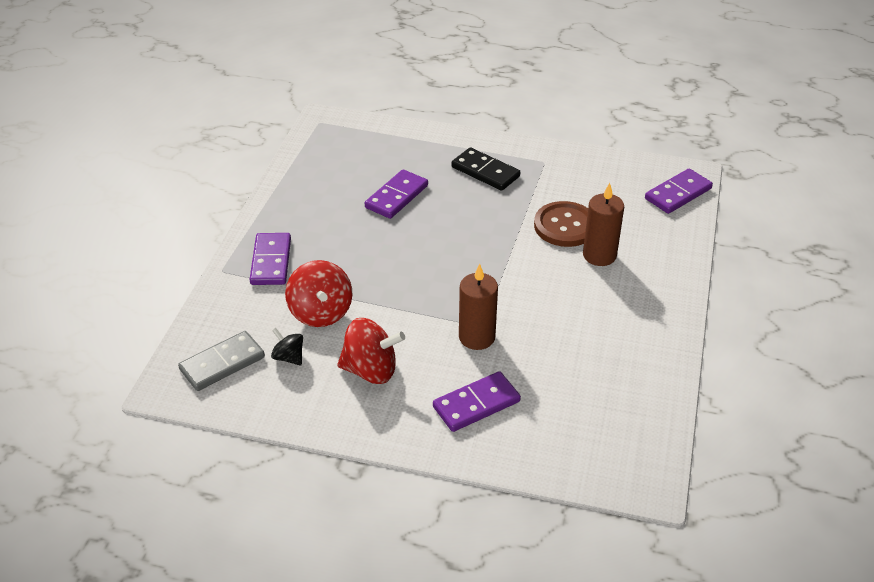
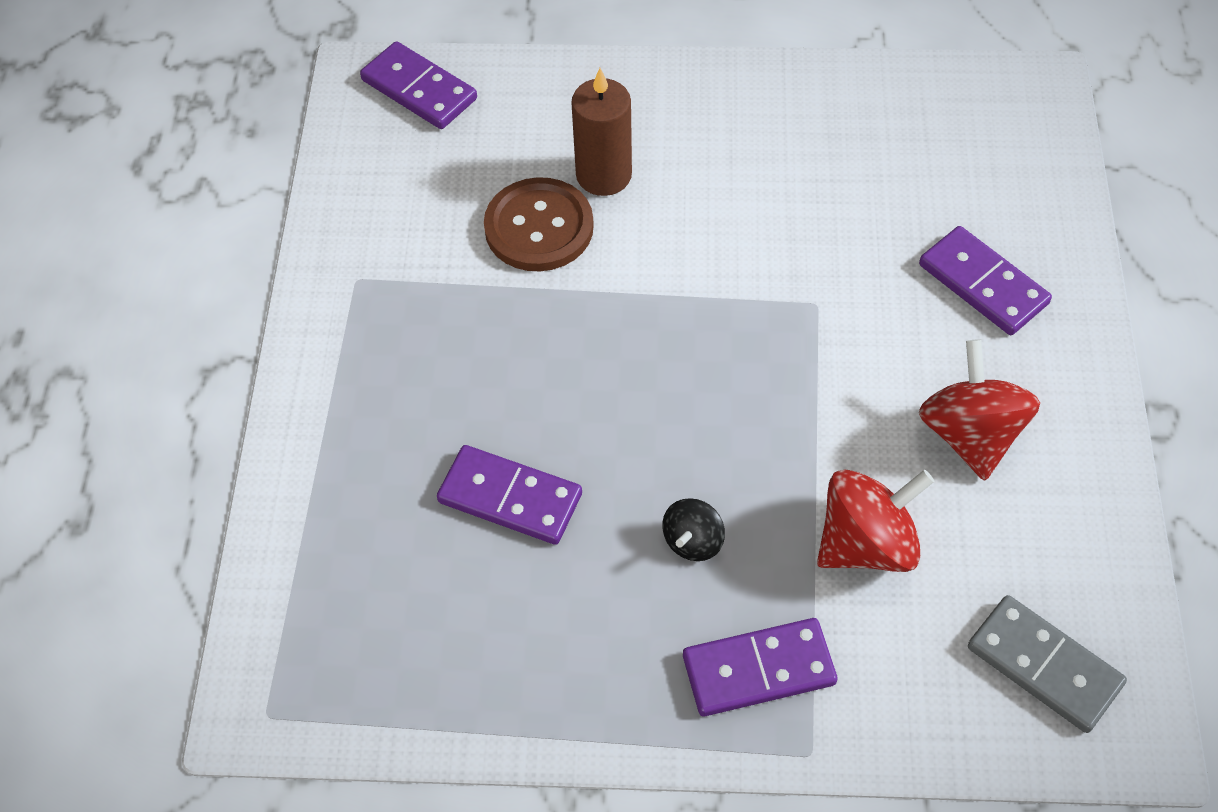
camera: 100 degrees left, 15 degrees up
black spinning top [271,328,303,365] -> black spinning top moved to [662,498,725,561]
black domino [451,147,520,191] -> none
brown candle [459,264,498,350] -> none

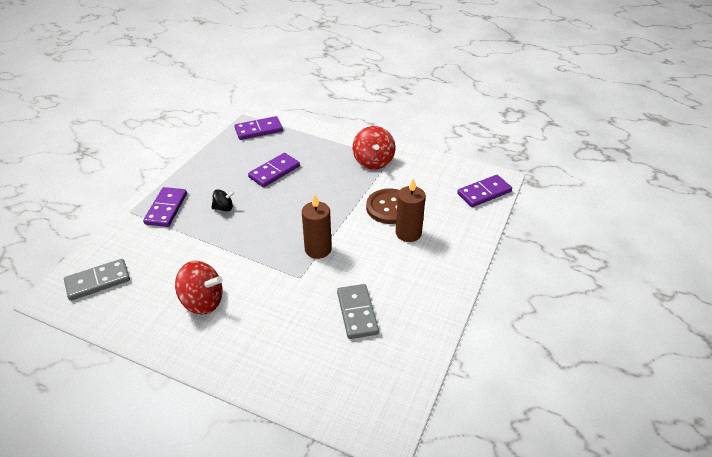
camera: 110 degrees right, 15 degrees down
black spinning top [662,498,725,561] -> black spinning top turned 120 degrees clockwise [211,189,235,211]
red spinning top [817,469,934,572] -> red spinning top moved to [353,126,395,169]
purple domino [919,226,1052,335] -> purple domino moved to [235,116,283,140]
none -> brown candle [302,195,332,259]
none -> grey domino [337,284,379,339]

